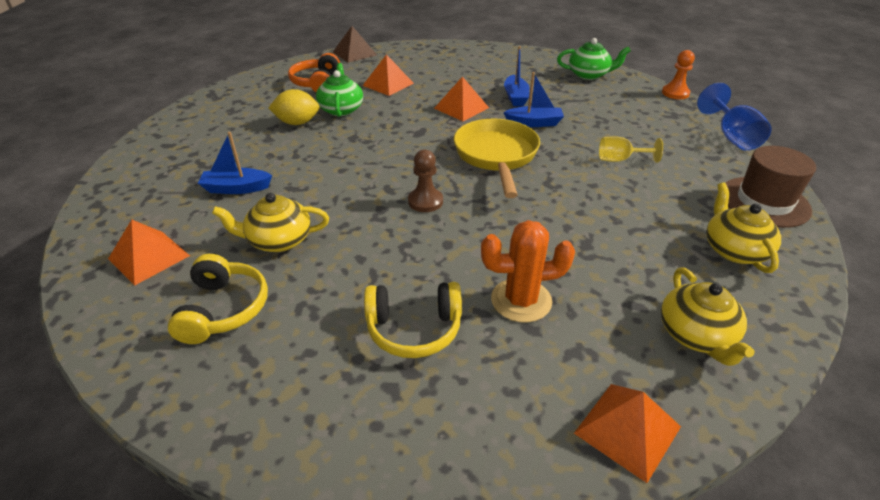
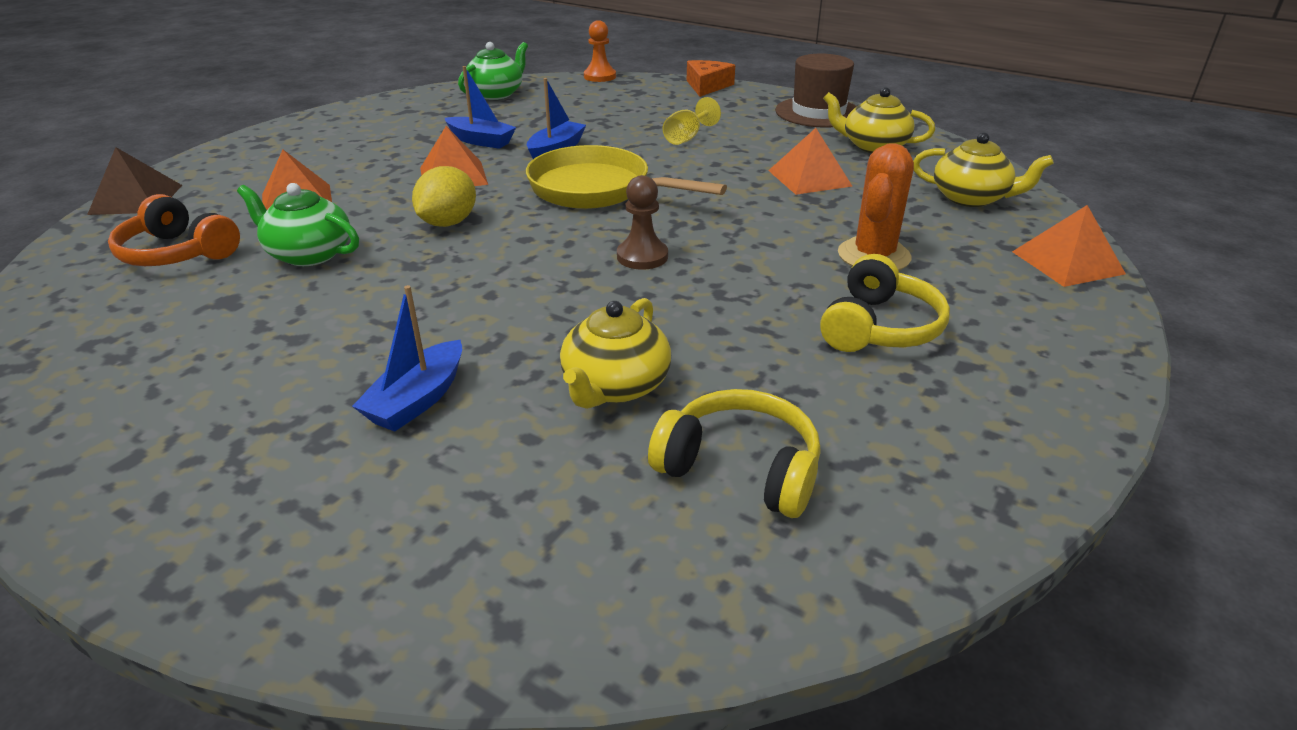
camera: 60 degrees left, 5 degrees down
orange pyramid [108,220,190,286] -> orange pyramid moved to [768,128,852,195]
yellow lemon [268,89,320,125] -> yellow lemon moved to [412,166,476,227]
blue goblet [697,83,772,151] -> orange cheese [687,60,735,97]

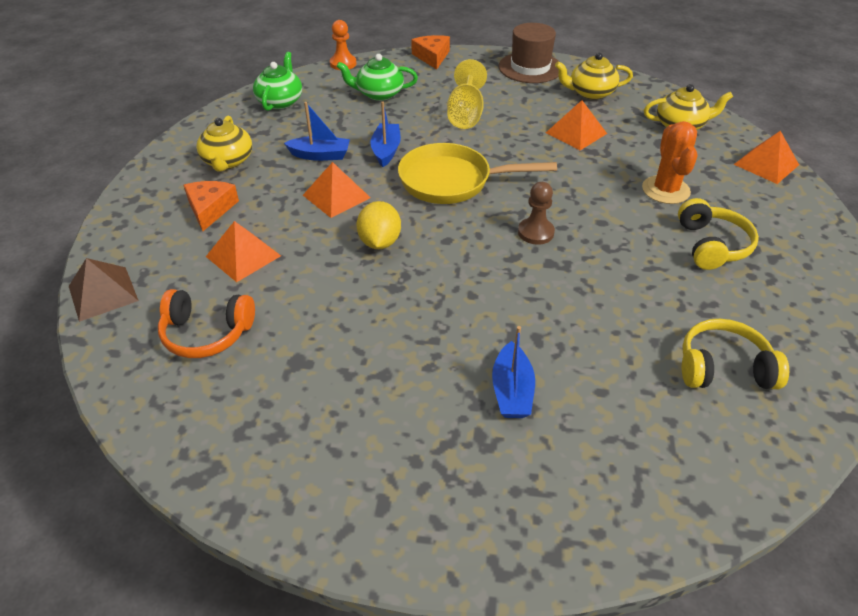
camera: 25 degrees left, 10 degrees up
green teapot [237,183,359,266] -> green teapot moved to [336,54,418,101]
yellow teapot [560,298,671,409] -> yellow teapot moved to [196,116,252,172]
yellow goblet [663,97,721,145] -> yellow goblet [447,59,487,129], size x1.54
none -> orange cheese [183,181,239,231]

